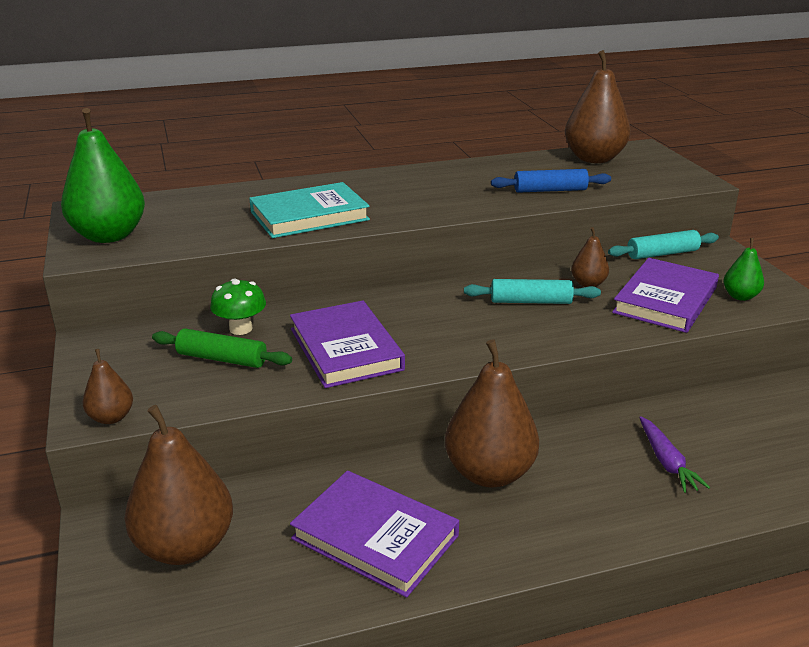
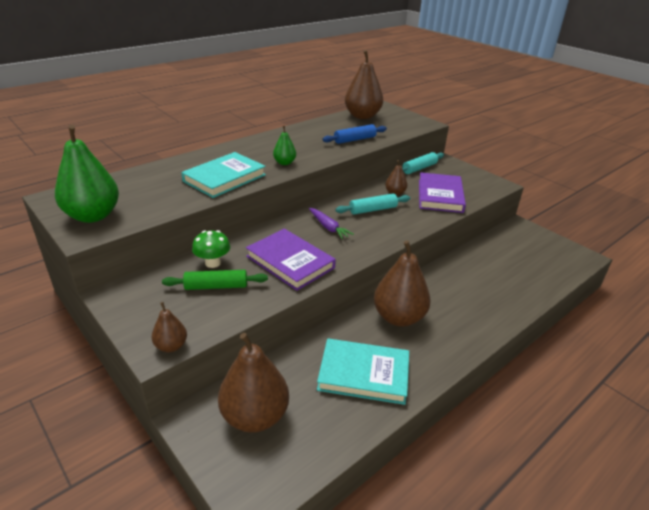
camera: 25 degrees left, 5 degrees up
purple book [290,471,459,598] -> turquoise book [317,339,409,405]
purple carrot [639,416,710,493] -> purple carrot moved to [309,208,354,239]
green pear [723,238,764,301] -> green pear moved to [273,126,296,165]

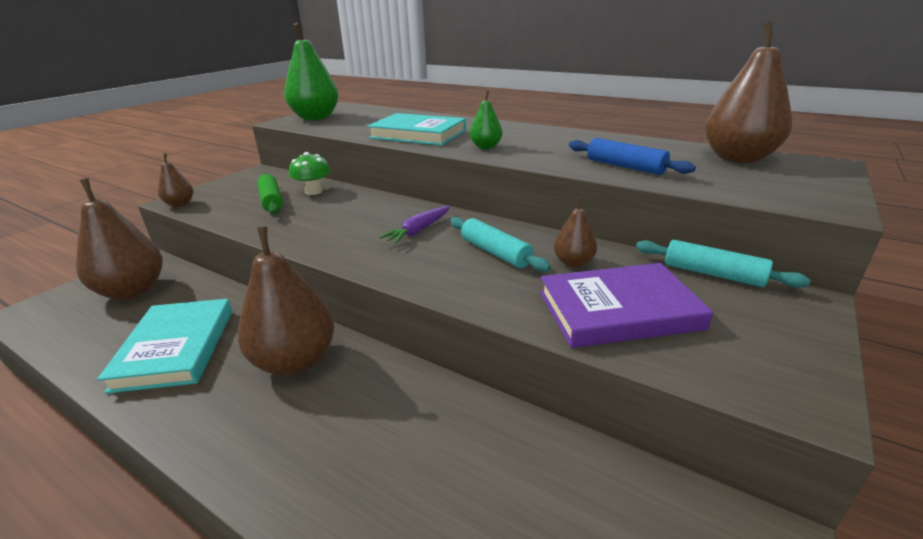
camera: 75 degrees right, 5 degrees down
purple book [246,229,336,291] -> none

